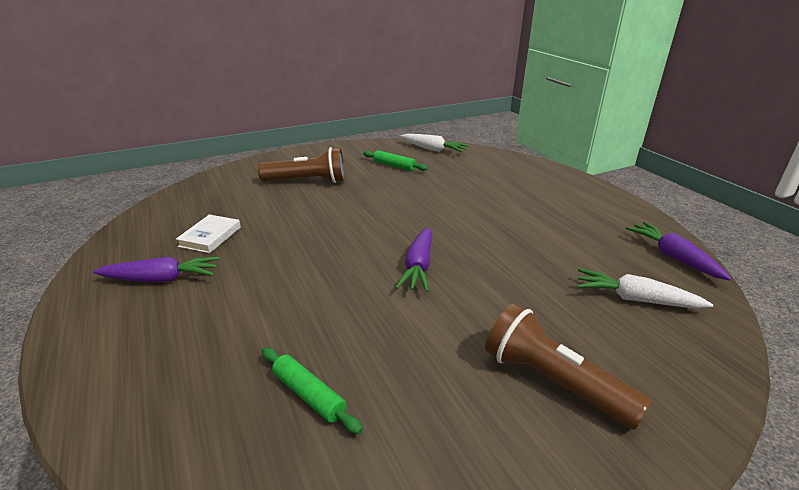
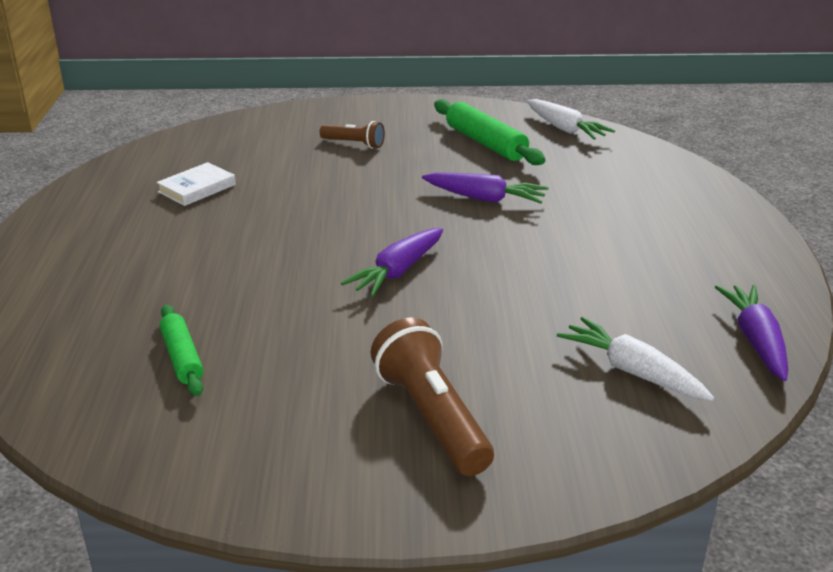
camera: 25 degrees right, 0 degrees up
purple carrot [93,257,220,282] -> purple carrot moved to [422,172,549,204]
brown flashlight [258,147,345,183] -> brown flashlight [320,121,385,149], size x0.57
green rolling pin [363,150,428,171] -> green rolling pin [434,99,545,165], size x1.59

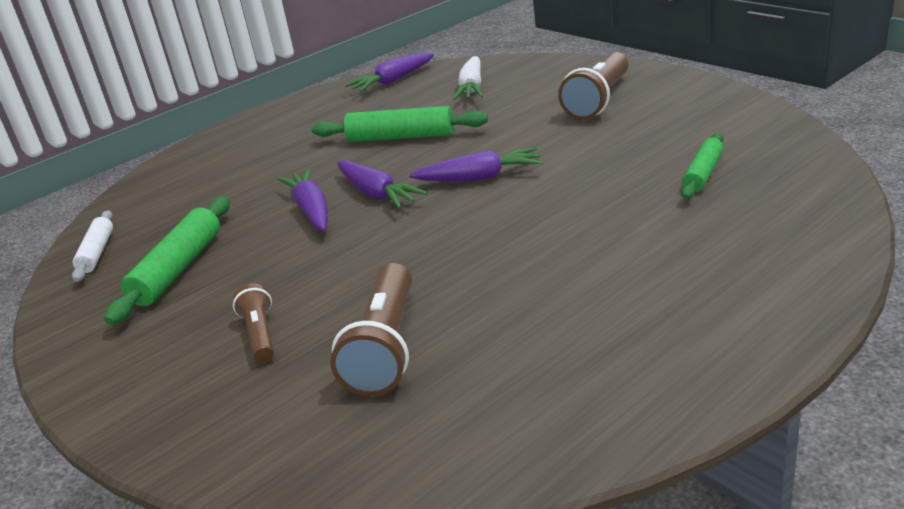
camera: 125 degrees left, 0 degrees up
white book [156,162,236,206] -> none
white carrot [527,99,615,140] -> white rolling pin [72,210,113,282]
none -> green rolling pin [312,106,488,142]
none -> brown flashlight [330,263,412,396]
none -> purple carrot [337,160,428,209]

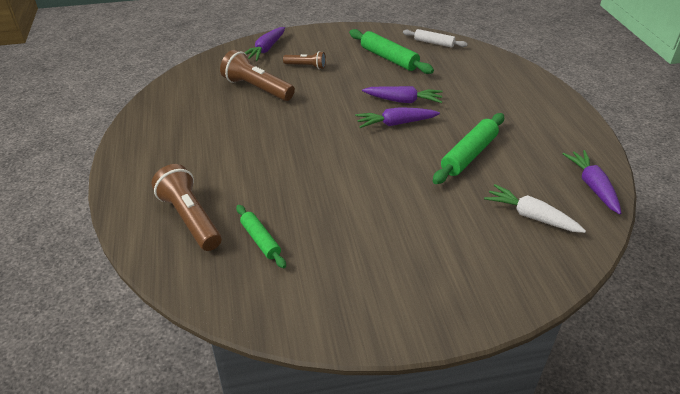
camera: 115 degrees right, 10 degrees up
purple carrot [409,147,543,182] -> purple carrot moved to [245,27,285,61]
brown flashlight [558,52,628,120] -> brown flashlight moved to [152,164,222,251]

